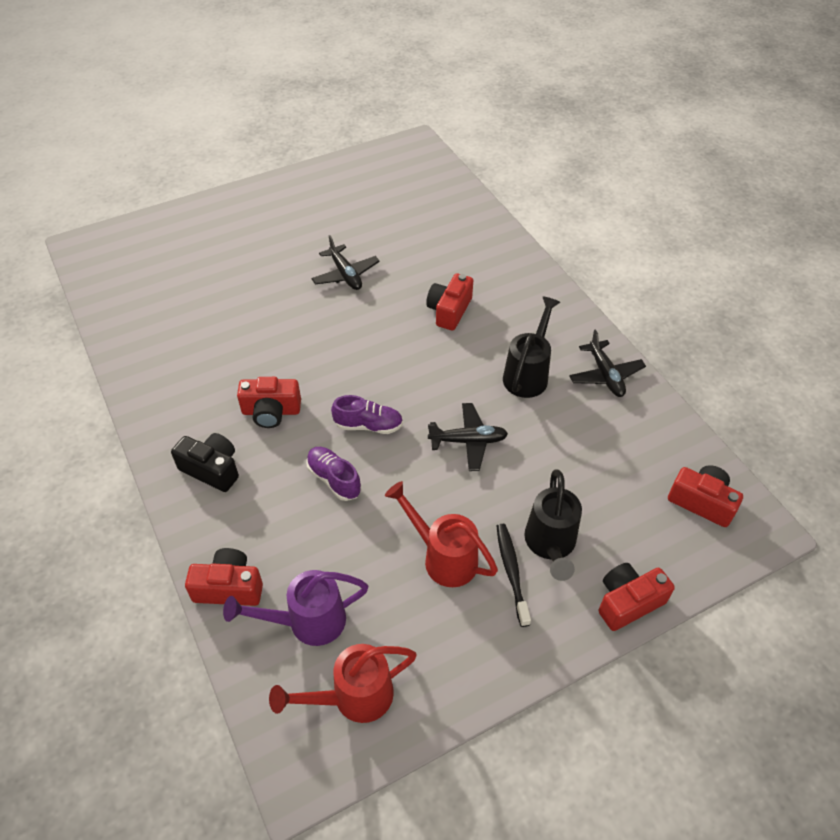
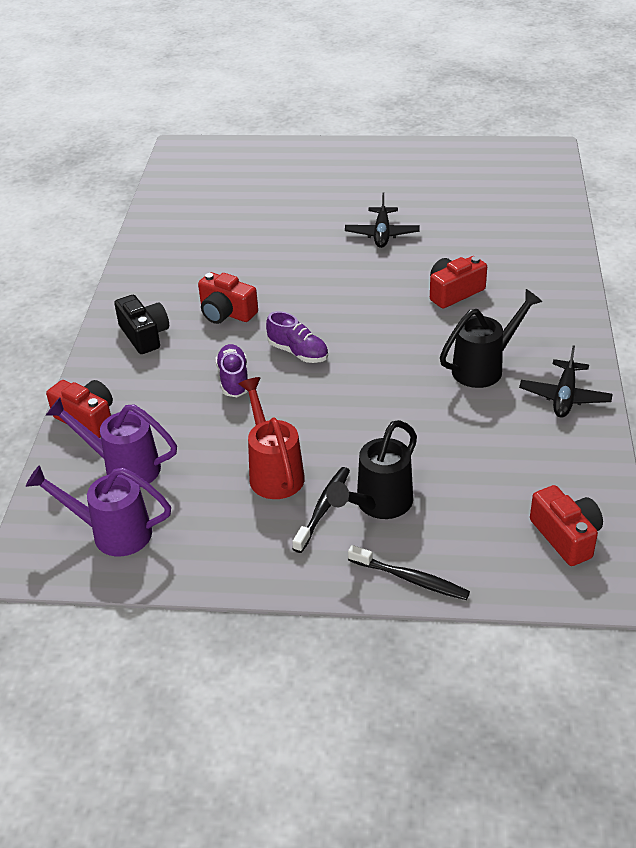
camera: 35 degrees right, 10 degrees down
red watering can [269,644,417,723] -> purple watering can [26,465,171,556]
black plane [428,403,508,471] -> none
red camera [599,563,675,631] -> black toothbrush [348,545,470,600]

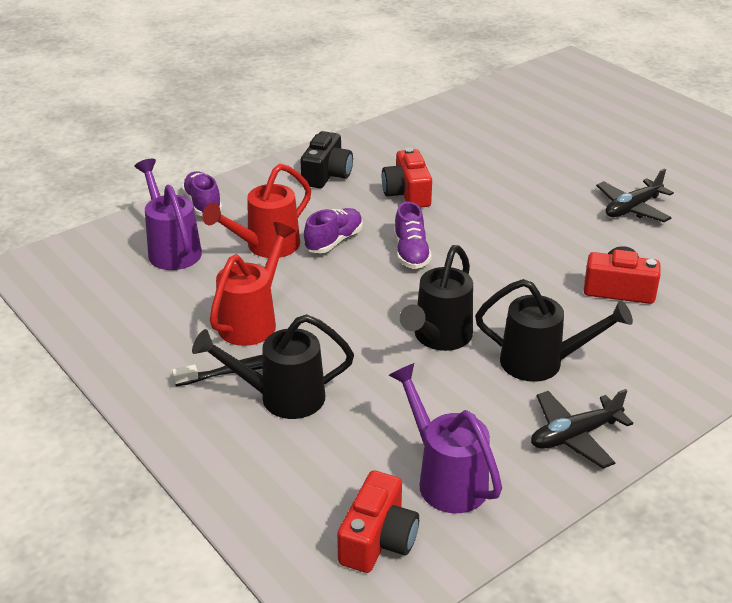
camera: 45 degrees right, 5 degrees down
purple watering can [26,465,171,556] -> purple watering can moved to [389,363,502,513]
red camera [46,380,113,438] -> purple shoe [182,171,222,216]
black toothbrush [348,545,470,600] -> none
none -> red watering can [202,164,311,258]
none -> black watering can [400,245,473,351]

